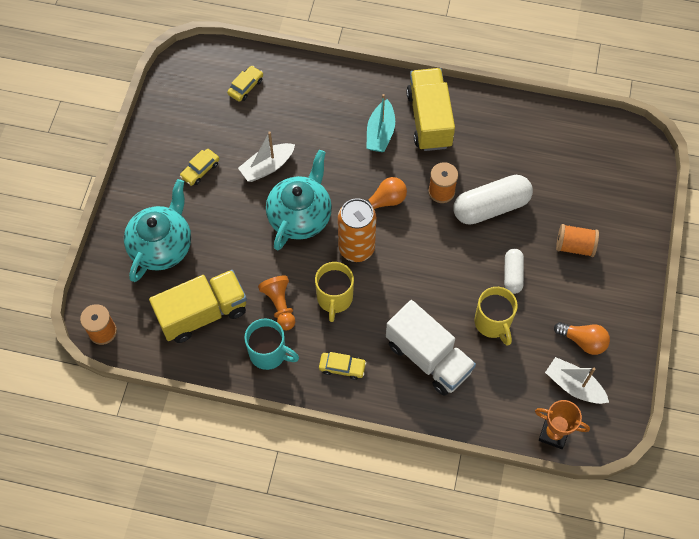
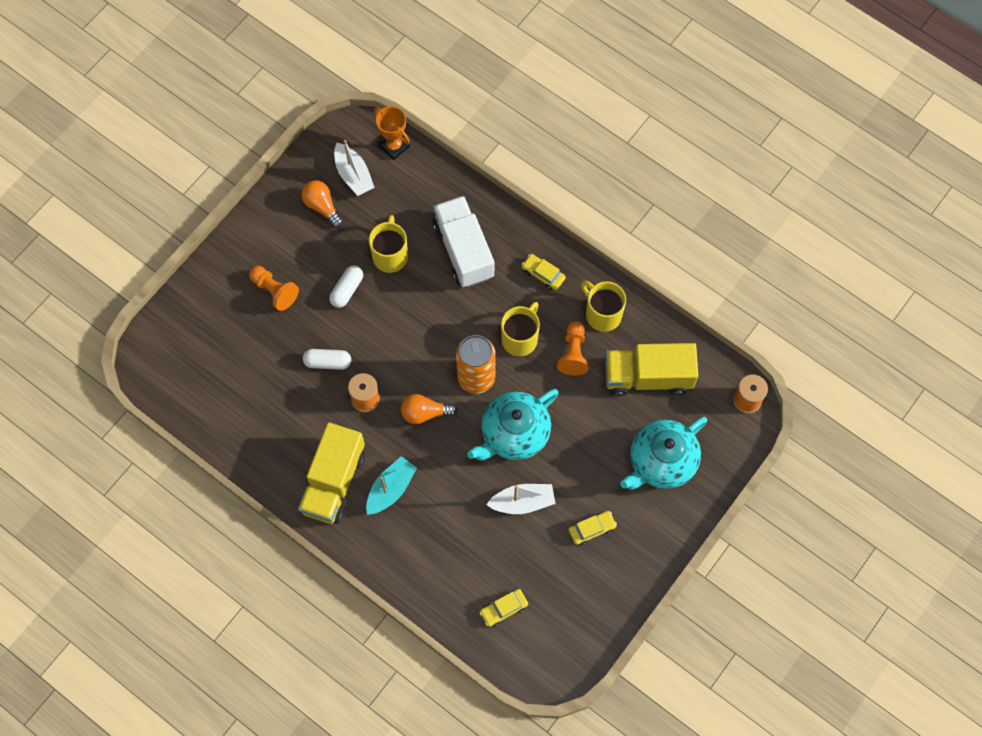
camera: 155 degrees left, 5 degrees up
turquoise mug [244,318,299,370] -> yellow mug [581,281,626,332]
white capsule [453,175,533,225] -> white capsule [303,349,351,370], size x0.56
orange spool [556,224,599,257] -> orange pawn [249,266,299,311]

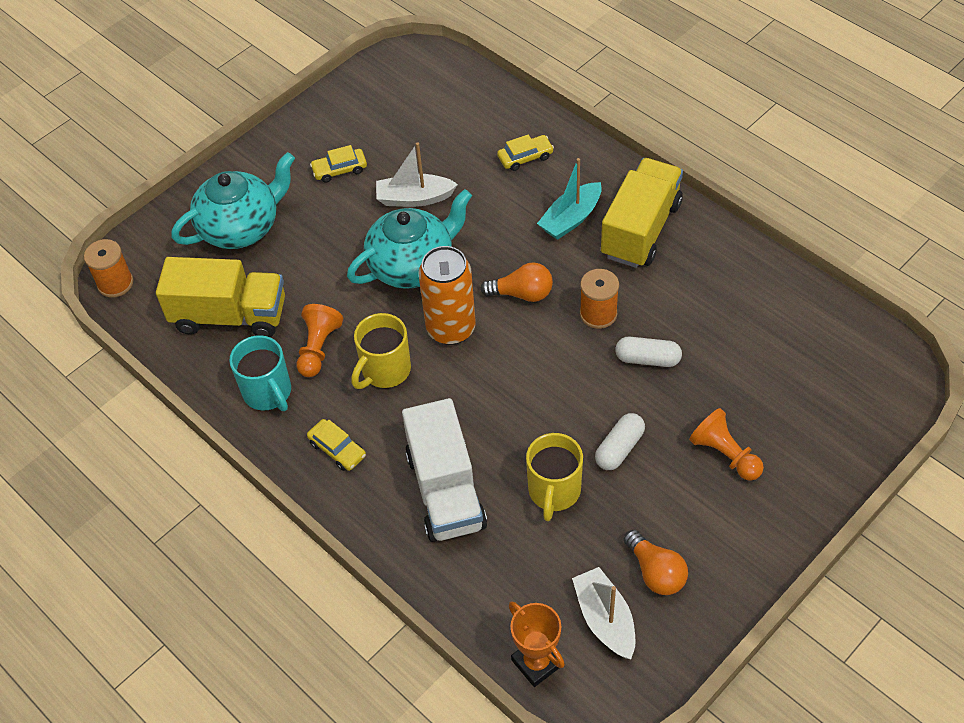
camera: 170 degrees left, 15 degrees down
yellow car [479,589,528,627] -> yellow car moved to [497,135,554,171]
yellow mug [581,281,626,332] -> turquoise mug [229,335,291,411]

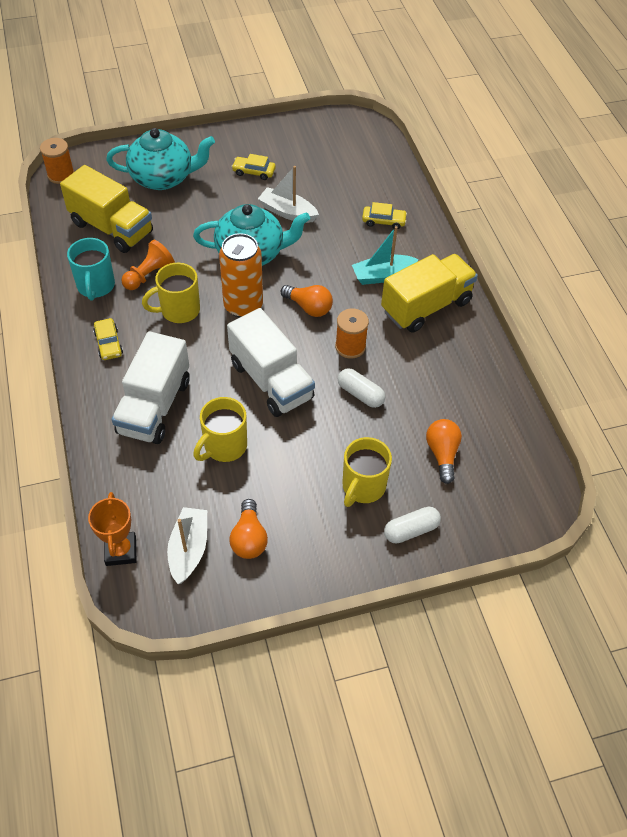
camera: 25 degrees right, 0 degrees up
white capsule [595,413,645,470] -> white capsule moved to [384,506,441,544]
orange pawn [689,408,764,481] -> yellow mug [342,437,392,507]
none -> white truck [227,308,315,417]
none -> orange light bulb [426,419,462,484]

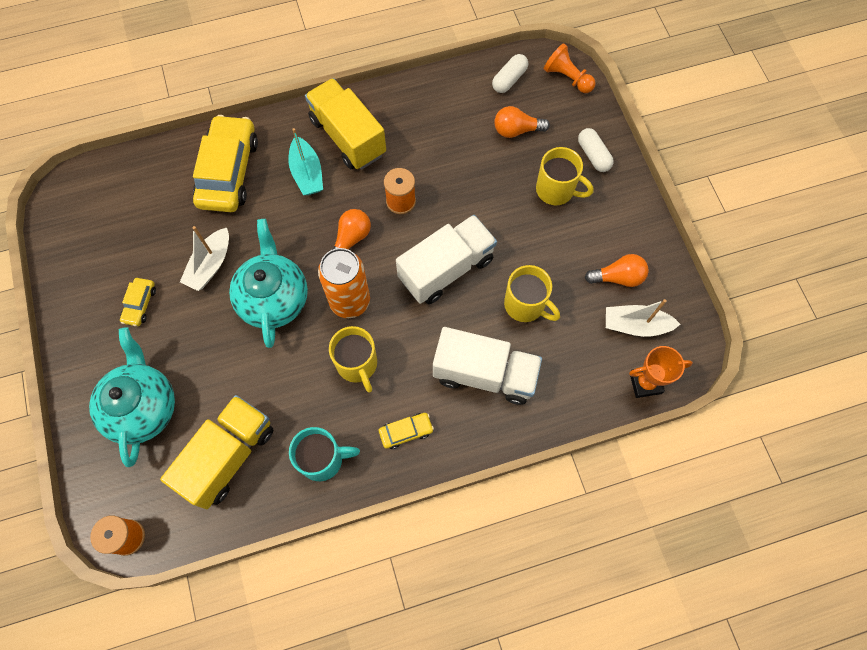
camera: 90 degrees left, 15 degrees up
orange pawn [121,240,175,290] -> orange pawn moved to [544,43,596,93]
white capsule [338,368,385,408] -> white capsule moved to [492,54,528,93]
yellow car [362,202,407,229] -> yellow car [193,115,258,212], size x2.21

